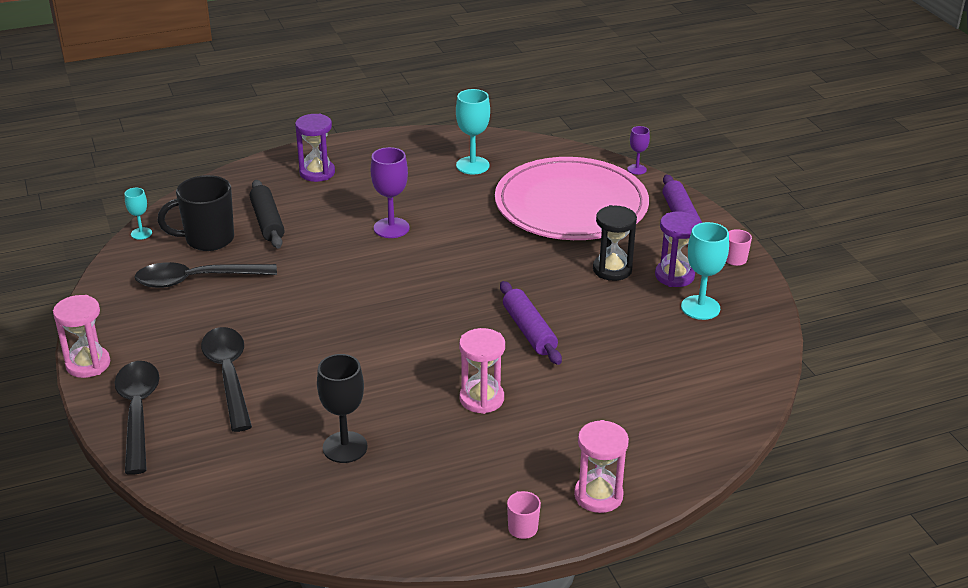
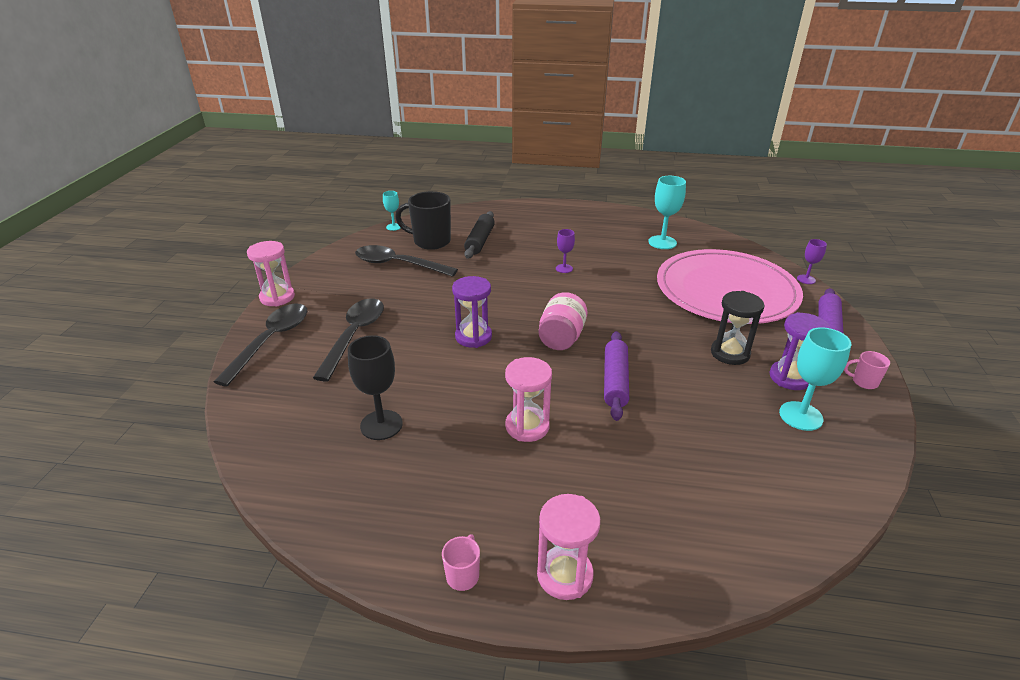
camera: 30 degrees right, 0 degrees up
purple hourglass [295,114,335,182] -> purple hourglass moved to [452,276,492,348]
purple goblet [371,147,409,238] -> purple goblet [556,229,575,273], size x0.57
none -> pink jar [538,292,588,350]

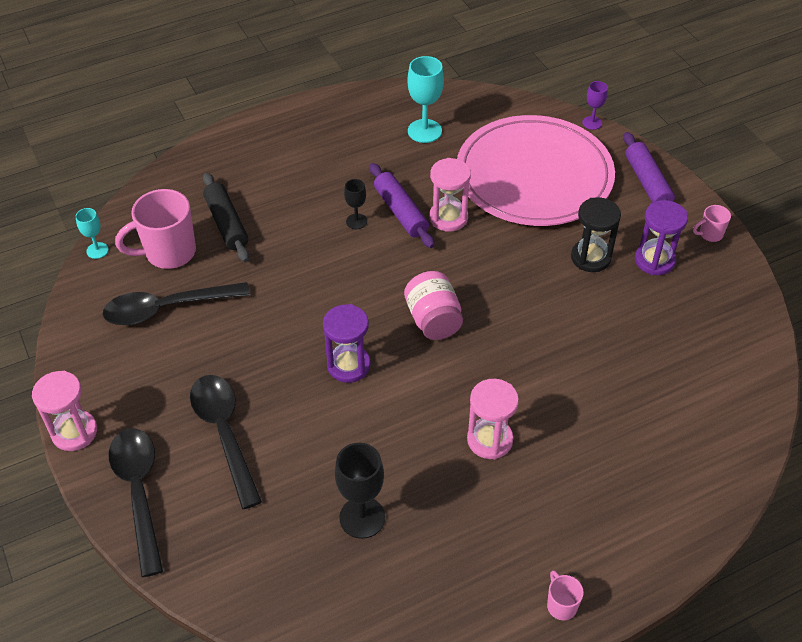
camera: 35 degrees left, 15 degrees up
black mug [395,191,451,250] -> pink mug [115,189,196,269]
pink hourglass [537,494,600,600] -> pink hourglass moved to [429,158,471,232]
purple goblet [556,229,575,273] -> black goblet [344,179,367,229]
purple rolling pin [604,331,629,421] -> purple rolling pin moved to [370,163,435,248]
turquoise goblet [779,327,851,431] -> none

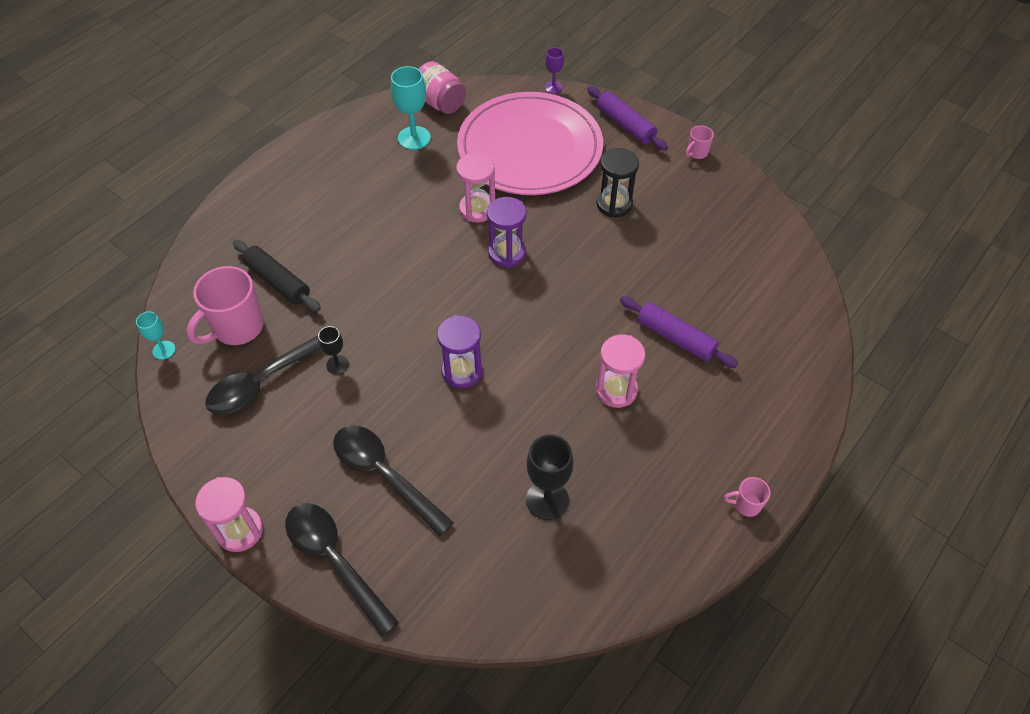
camera: 25 degrees left, 5 degrees up
black goblet [344,179,367,229] -> black goblet moved to [318,326,349,374]
purple rolling pin [370,163,435,248] -> purple rolling pin moved to [620,296,738,368]
pink jar [404,271,463,340] -> pink jar moved to [419,61,466,114]
pink mug [547,570,584,620] -> pink mug turned 45 degrees counterclockwise [724,477,771,517]
purple hourglass [635,200,688,275] -> purple hourglass moved to [487,197,527,268]

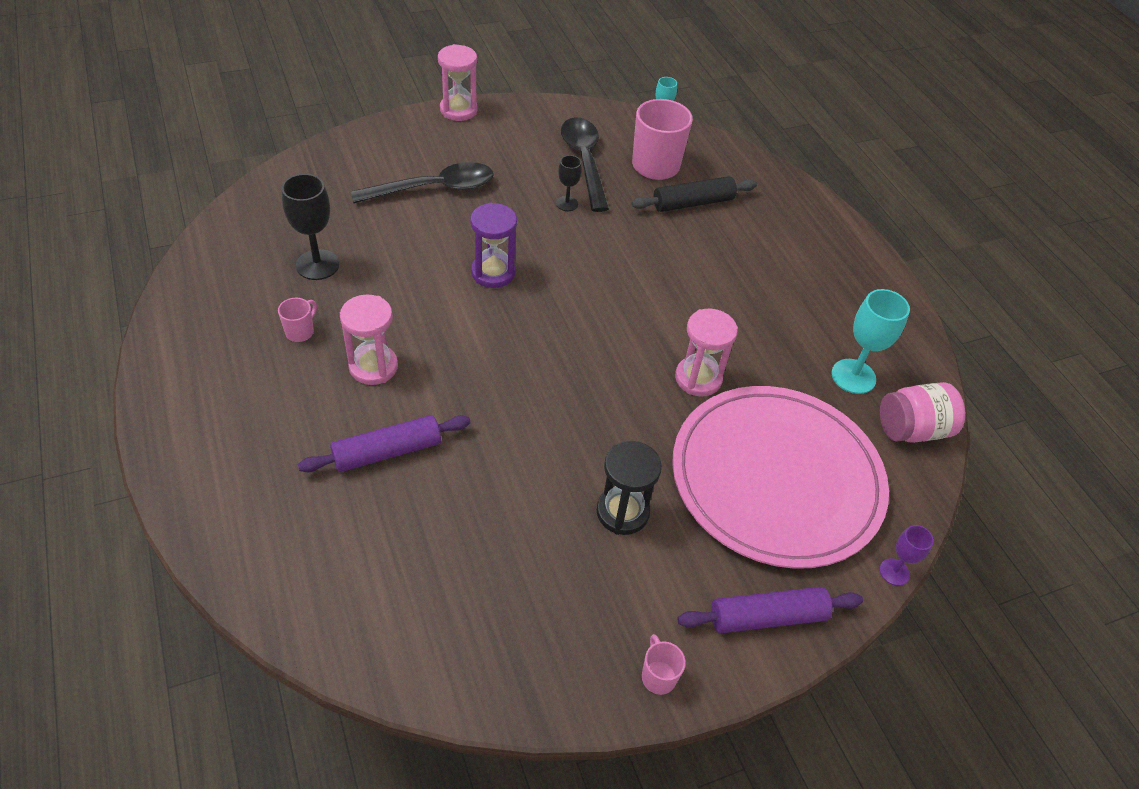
camera: 115 degrees right, 5 degrees down
black spoon [285,503,399,637] -> none
purple hourglass [487,197,527,268] -> none
pink mug [724,477,771,517] -> pink mug moved to [278,298,317,342]

